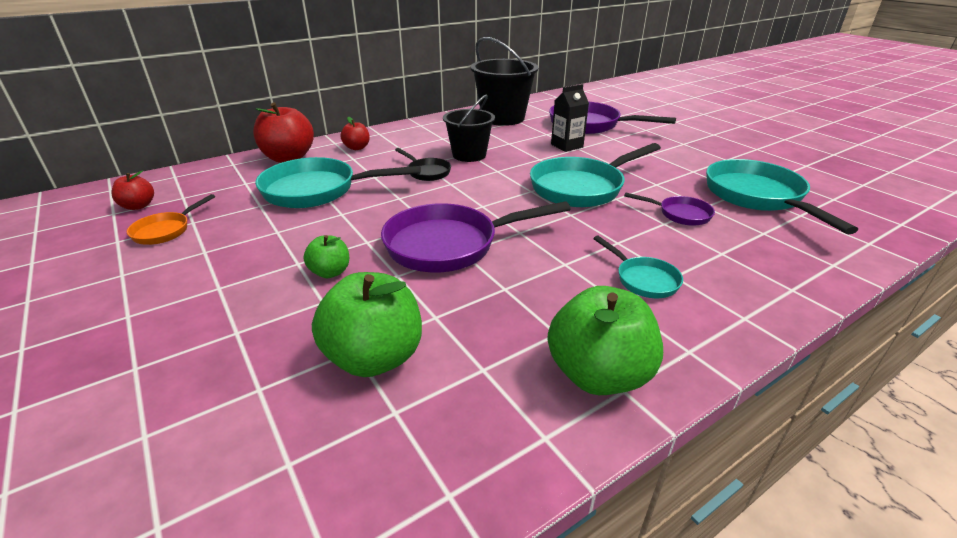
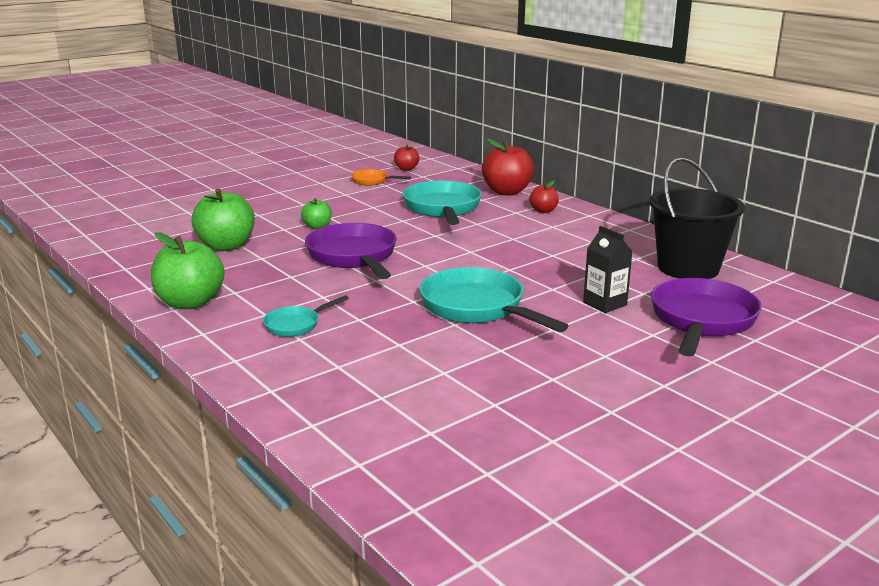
camera: 85 degrees right, 10 degrees down
black pan [395,148,451,181] -> none
black bucket [443,95,495,162] -> none
purple pan [624,192,715,226] -> none
turquoise pan [706,159,858,234] -> none

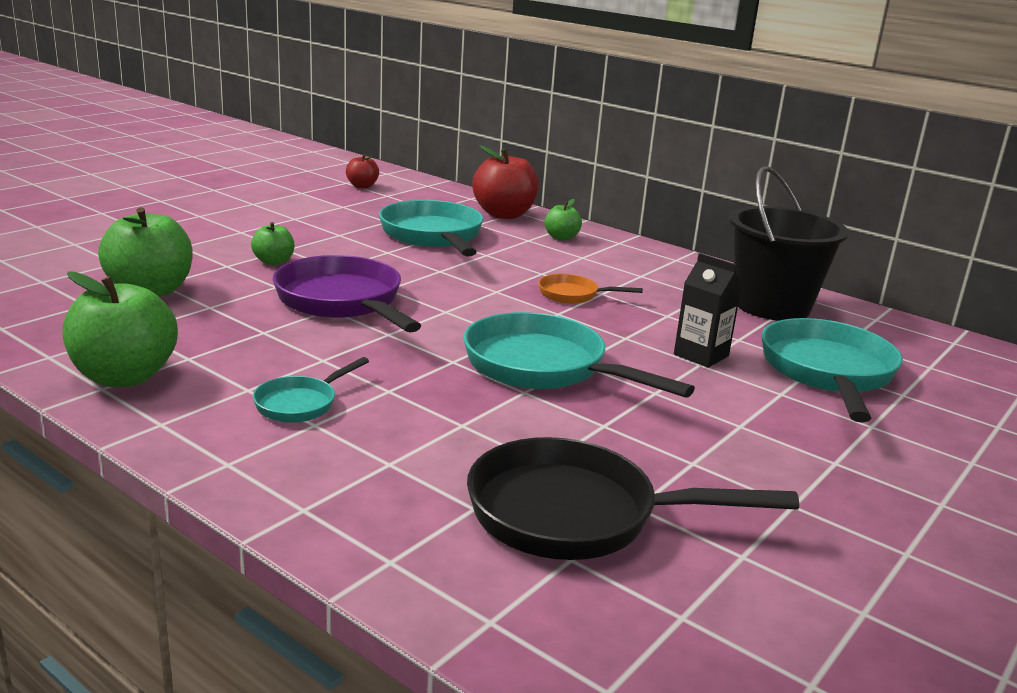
camera: 15 degrees left, 0 degrees up
orange pan [351,169,411,186] -> orange pan moved to [538,274,643,304]
red apple [529,180,559,213] -> green apple [544,199,582,240]
purple pan [651,278,762,356] -> turquoise pan [762,318,903,423]
none -> black pan [467,437,799,560]

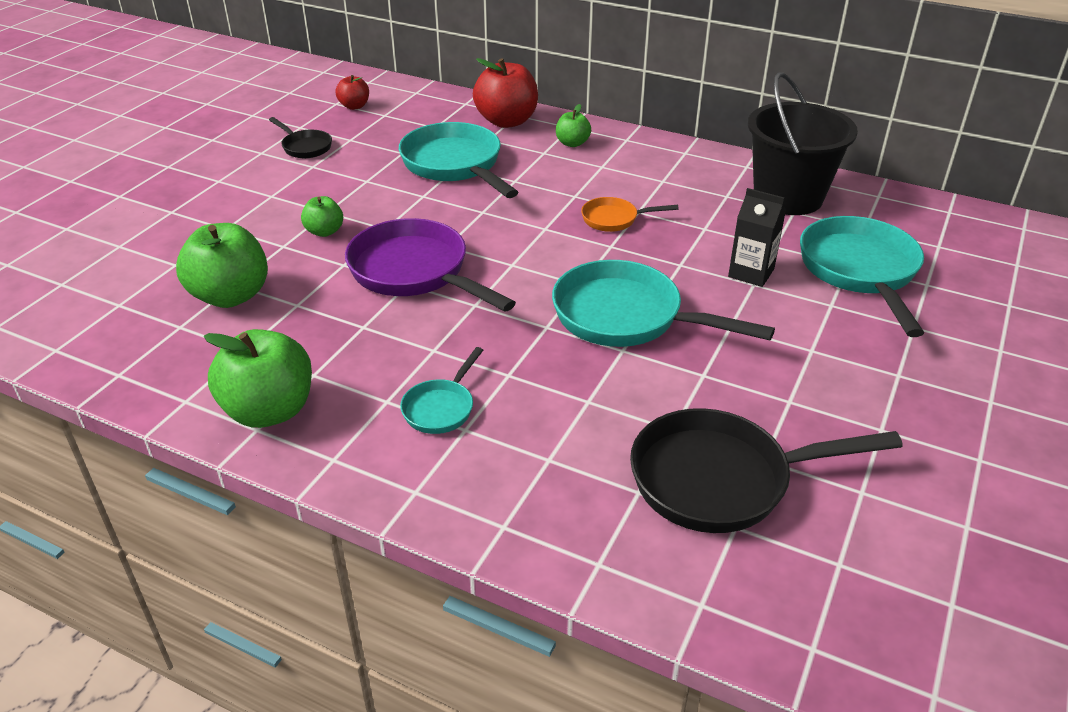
camera: 10 degrees left, 15 degrees up
none -> black pan [269,117,332,158]

